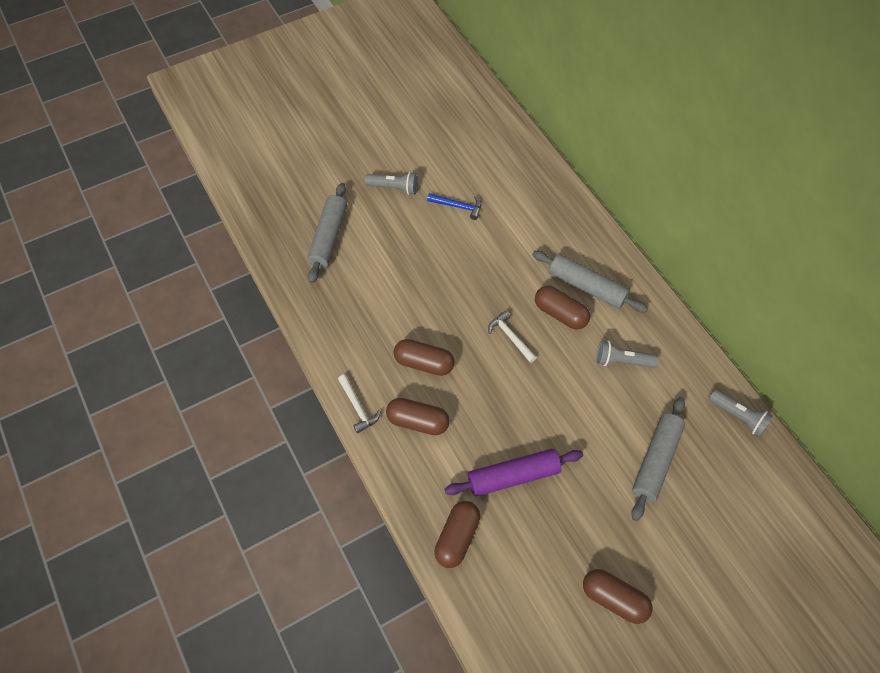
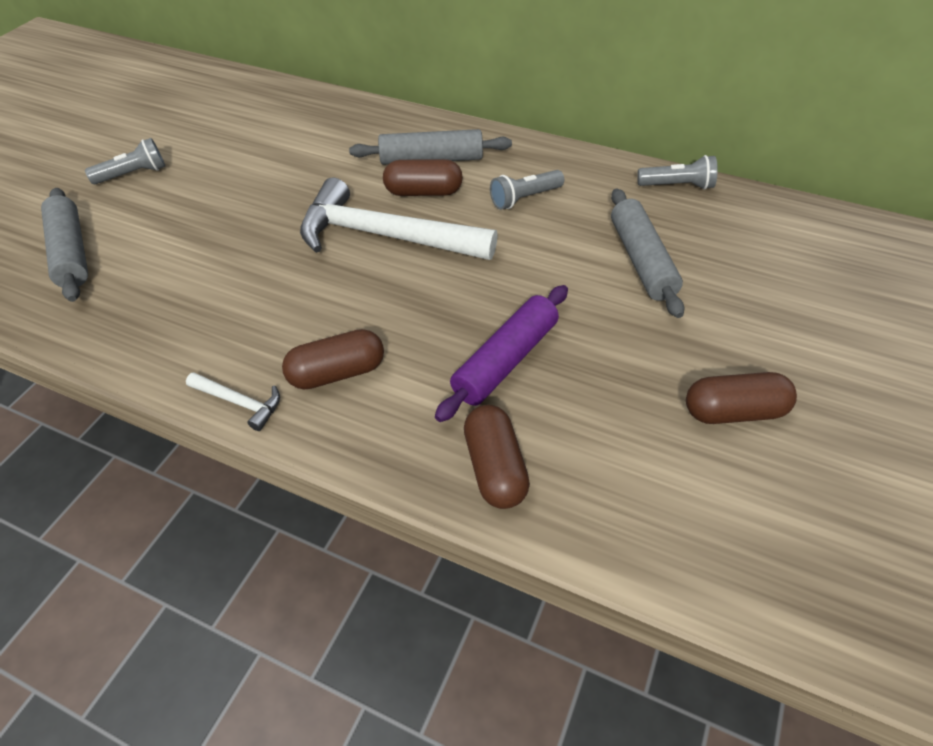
camera: 35 degrees left, 10 degrees down
brown capsule [394,339,455,376] -> none
blue hammer [427,193,481,220] -> none
white hammer [488,311,537,363] -> white hammer [300,178,498,260], size x2.37

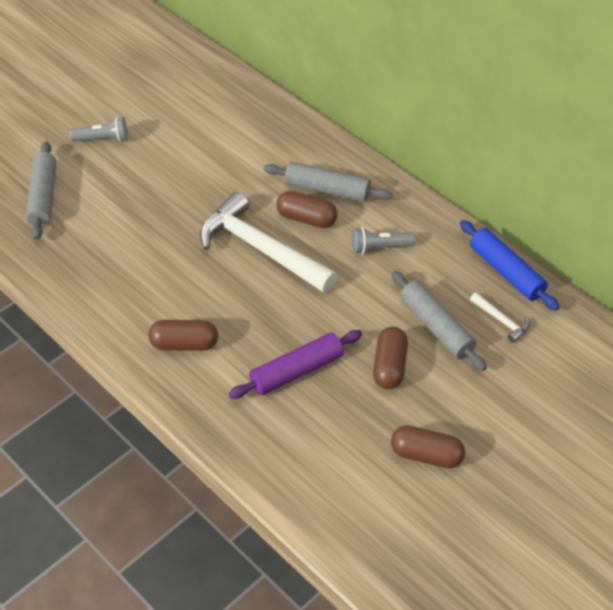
camera: 20 degrees right, 0 degrees up
white hammer [186,372,280,431] -> white hammer moved to [470,292,530,343]
brown capsule [464,405,530,509] -> brown capsule moved to [373,327,408,389]
grey rolling pin [611,189,684,318] -> grey rolling pin turned 45 degrees counterclockwise [392,271,487,371]
grey flashlight [637,155,718,190] -> blue rolling pin [460,220,560,311]

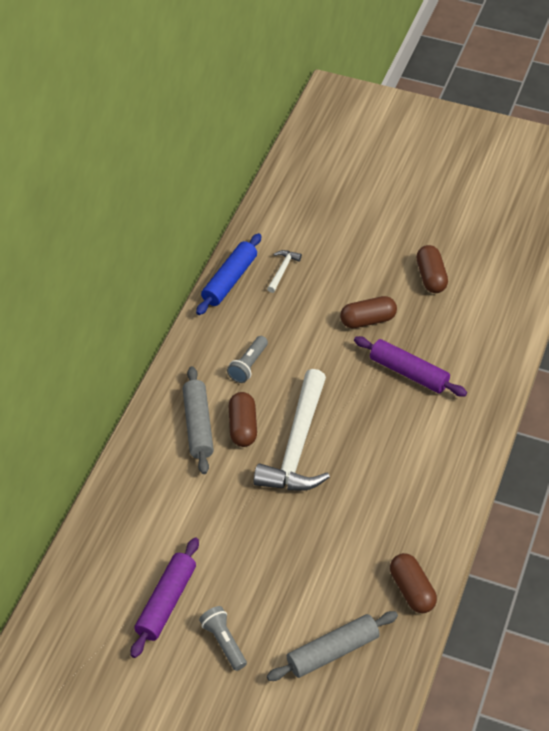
camera: 115 degrees left, 0 degrees up
brown capsule [148,320,218,351] -> brown capsule moved to [390,553,437,613]
grey flashlight [352,227,415,254] -> grey flashlight turned 60 degrees clockwise [227,336,268,383]
grey rolling pin [392,271,487,371] -> none
none -> purple rolling pin [131,537,199,658]

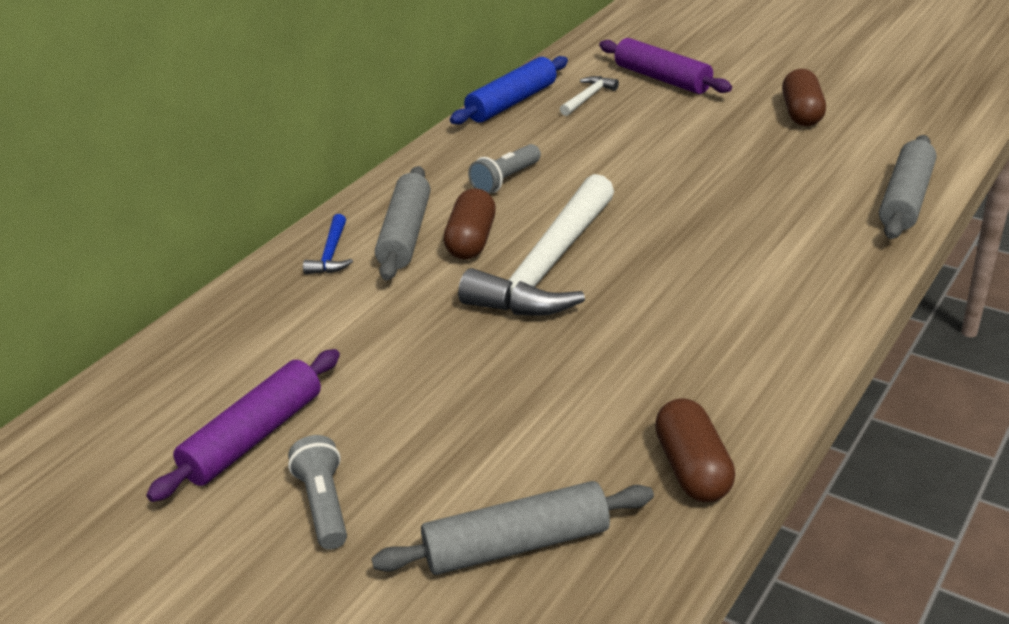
camera: 15 degrees right, 15 degrees down
brown capsule [340,296,397,328] -> none
purple rolling pin [354,336,467,397] -> purple rolling pin moved to [599,38,732,94]
none -> blue hammer [303,214,353,274]
none -> grey rolling pin [879,135,936,239]

